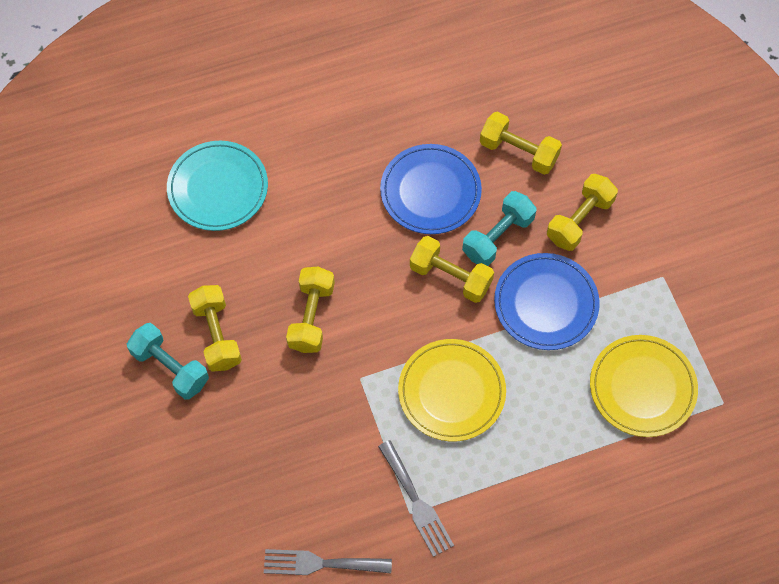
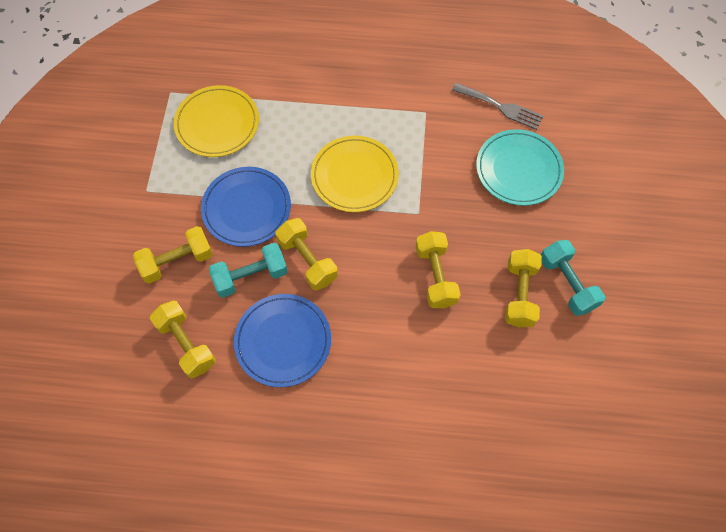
camera: 155 degrees left, 0 degrees up
turquoise plate [167,141,268,231] -> turquoise plate moved to [476,129,564,206]
yellow dumbbell [286,267,335,353] -> yellow dumbbell turned 45 degrees counterclockwise [415,231,461,308]
grey fork [378,440,454,557] -> none

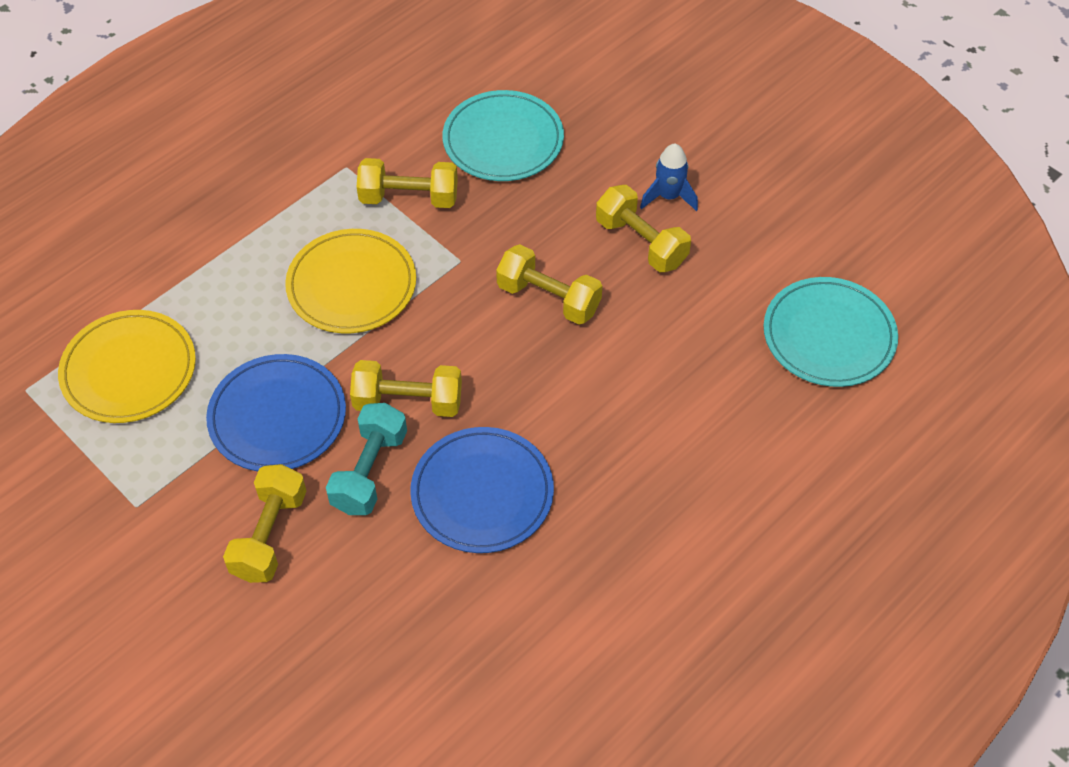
camera: 50 degrees left, 10 degrees down
yellow dumbbell [150,300,216,378] -> yellow dumbbell moved to [357,158,458,208]
grey fork [452,83,544,130] -> none
turquoise dumbbell [541,240,605,316] -> blue rocket [640,144,698,211]
none -> turquoise plate [764,277,898,387]

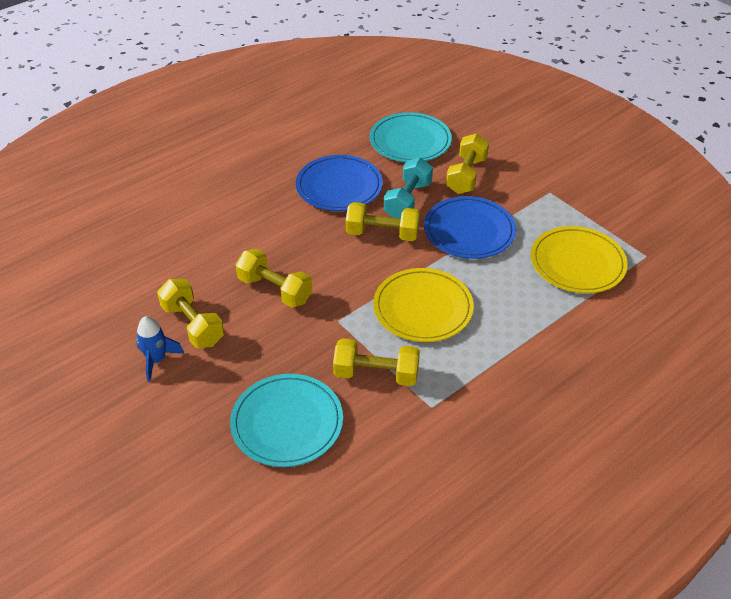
camera: 175 degrees left, 10 degrees down
turquoise plate [764,277,898,387] -> turquoise plate moved to [369,112,452,162]

